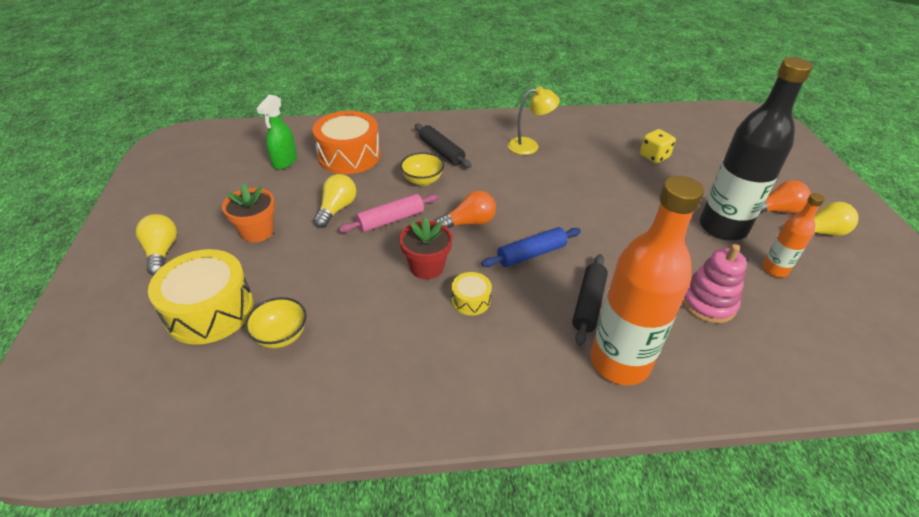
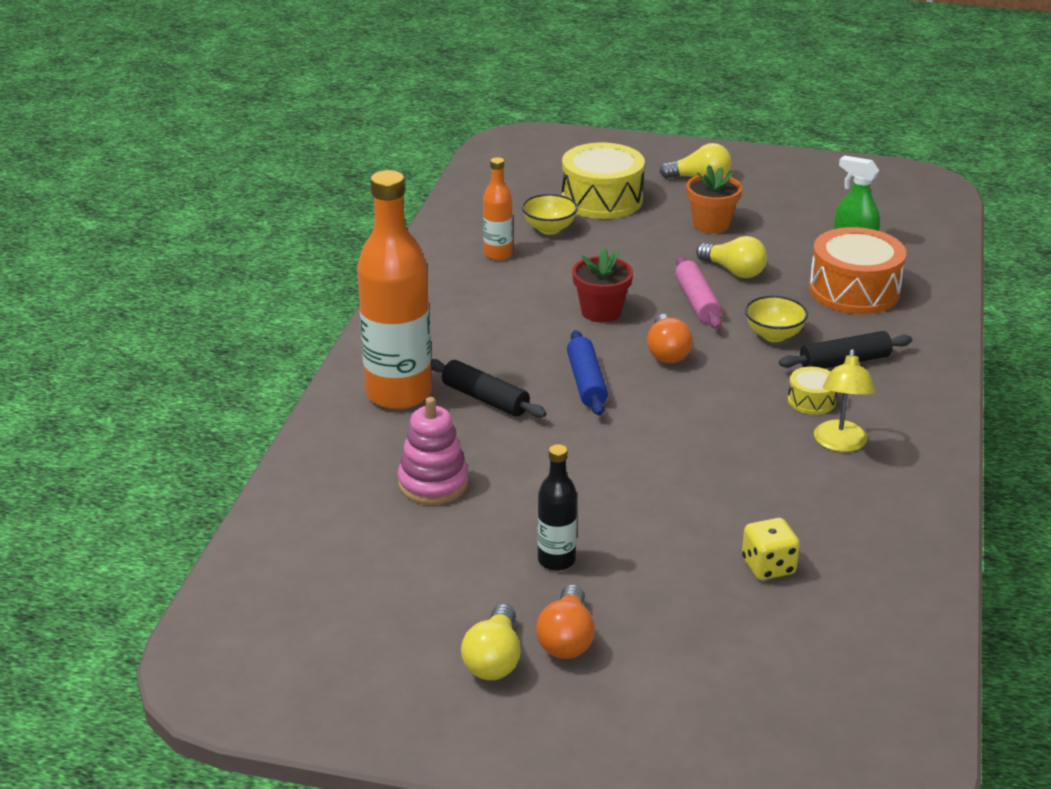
camera: 110 degrees right, 10 degrees down
yellow drum [452,272,492,316] -> yellow drum moved to [788,367,837,415]
black bottle [700,57,813,241] -> black bottle [537,444,577,571], size x0.50
orange bottle [762,193,825,277] -> orange bottle moved to [483,157,513,260]

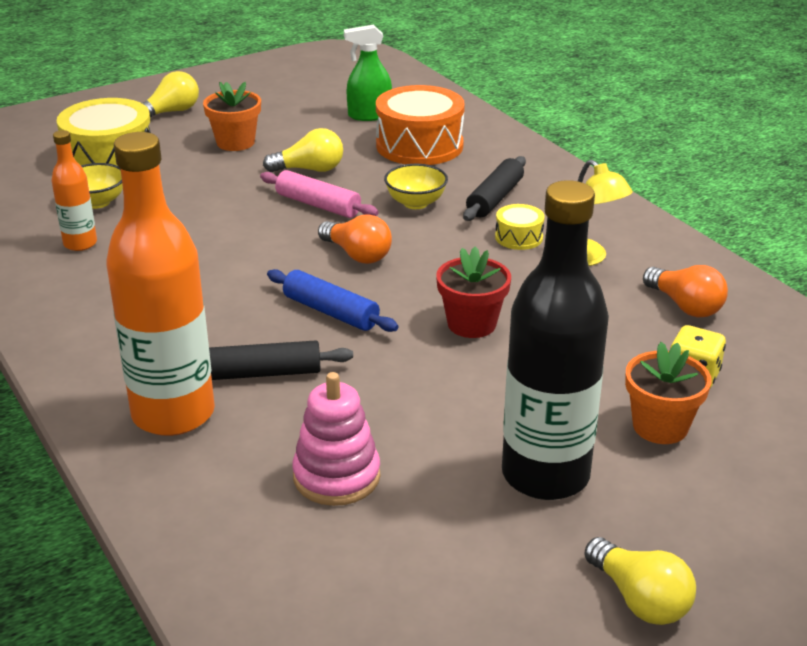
camera: 45 degrees left, 0 degrees up
orange light bulb [536,584,595,659] -> orange light bulb moved to [643,265,728,317]
black bottle [537,444,577,571] -> black bottle [502,180,609,500], size x2.02
red flower pot [572,247,633,322] -> red flower pot moved to [436,247,511,338]
none -> orange flower pot [625,342,712,444]

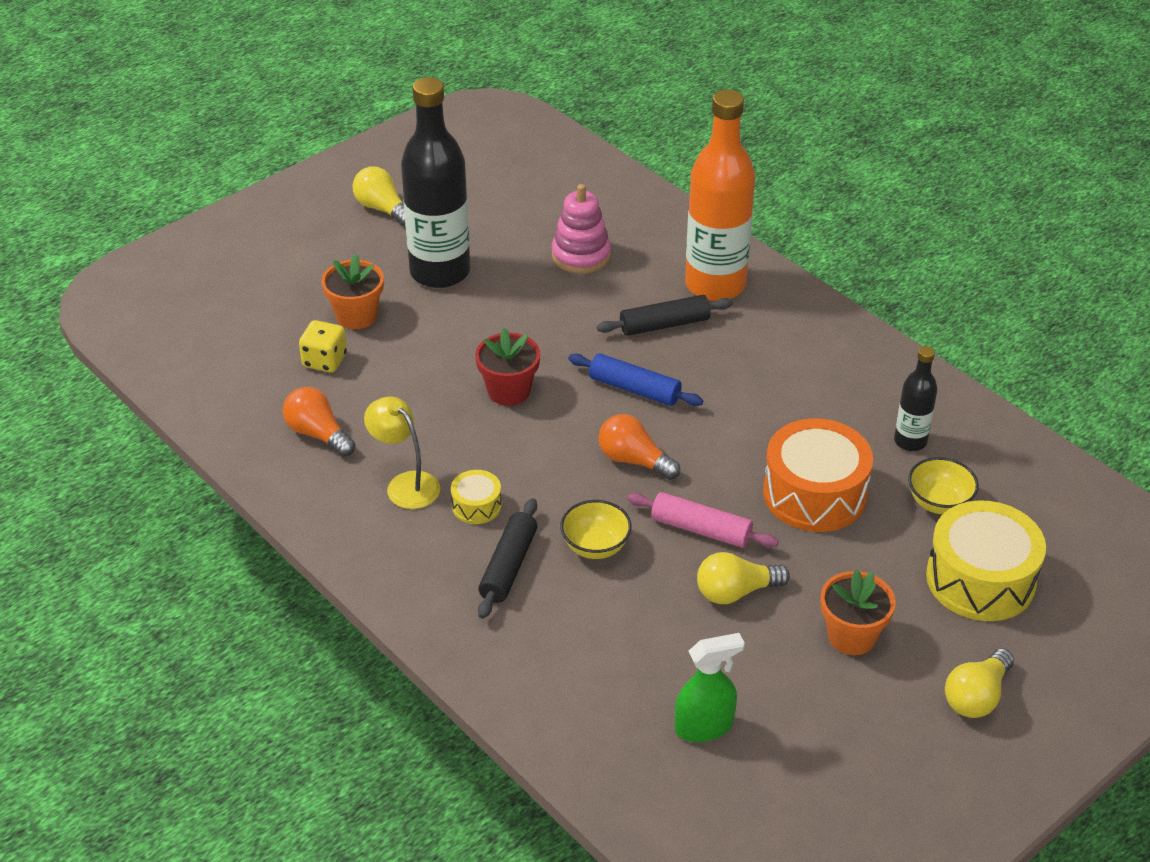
camera: 170 degrees right, 10 degrees up
orange bottle [51,130,97,251] -> black bottle [894,346,937,451]
orange drum [376,85,465,165] -> orange drum moved to [763,418,873,532]

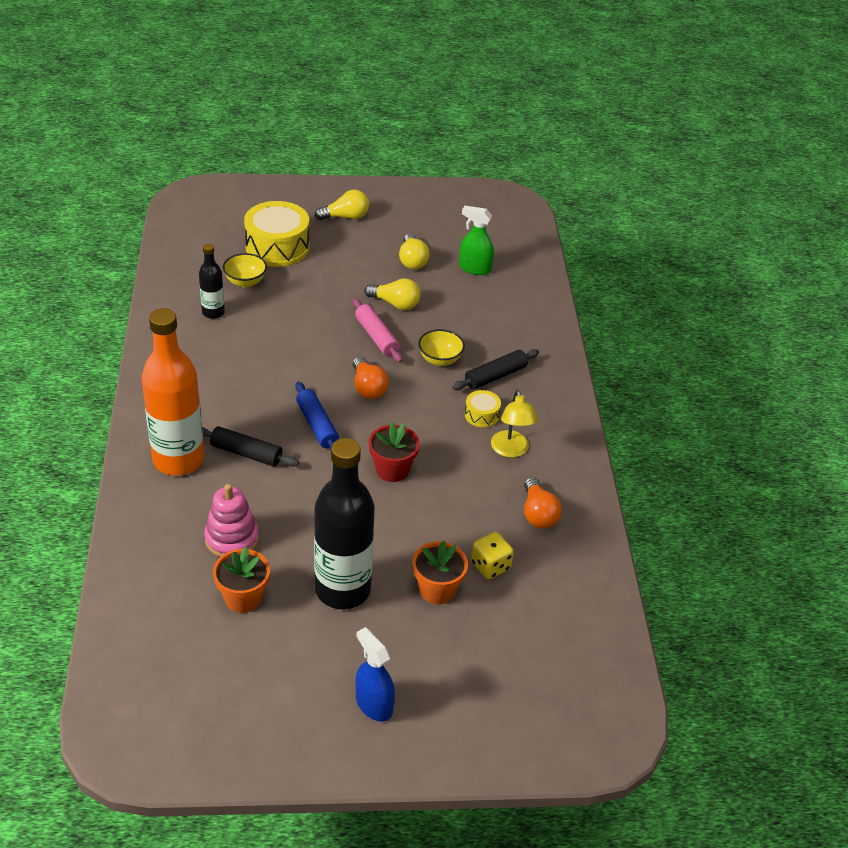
camera: 145 degrees left, 0 degrees up
yellow light bulb [352,166,405,226] -> yellow light bulb moved to [399,233,430,270]
orange drum [763,418,873,532] -> none
orange flower pot [820,569,896,655] -> orange flower pot moved to [213,547,270,613]
none -> blue spray bottle [355,627,395,722]

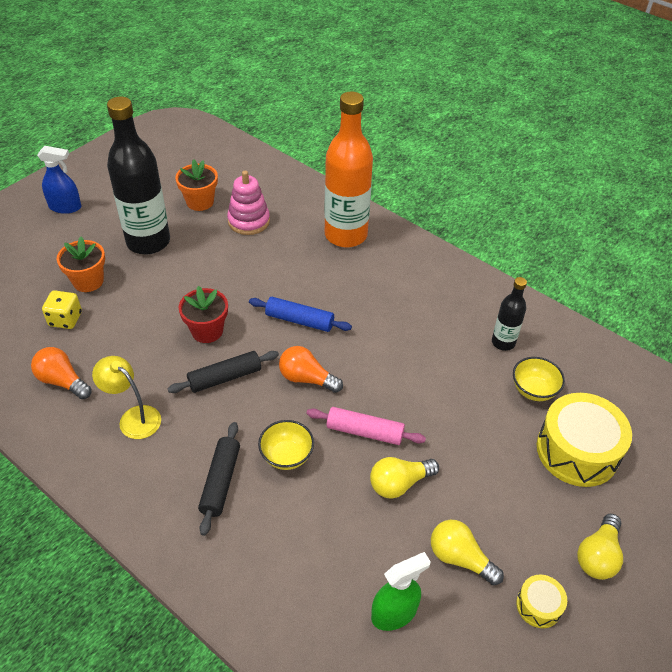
camera: 135 degrees right, 5 degrees up
black rolling pin [202,426,299,467] -> black rolling pin moved to [168,351,279,393]
yellow drum [465,390,501,428] -> yellow drum moved to [516,575,567,628]

